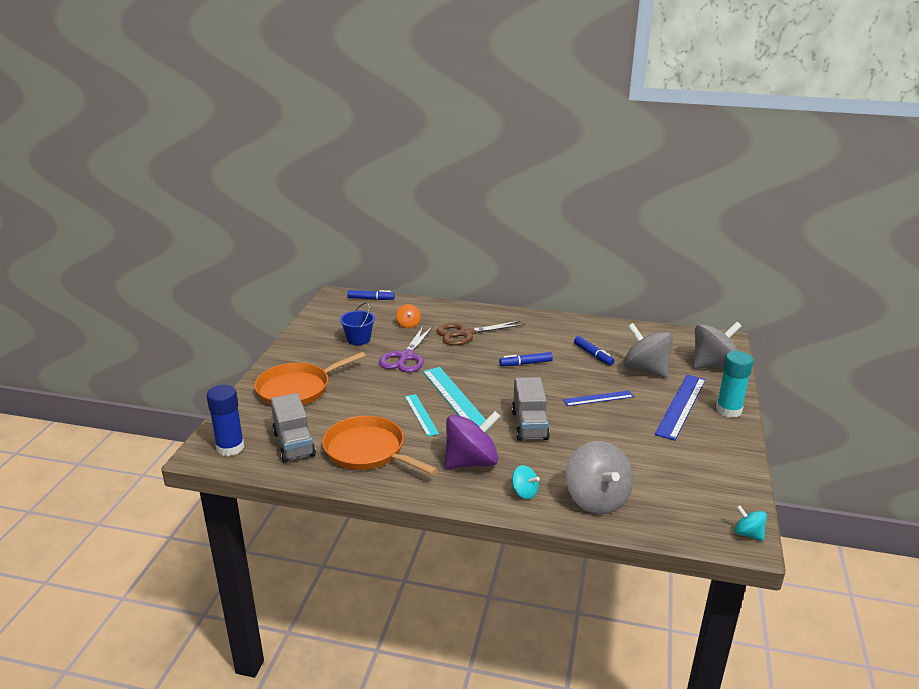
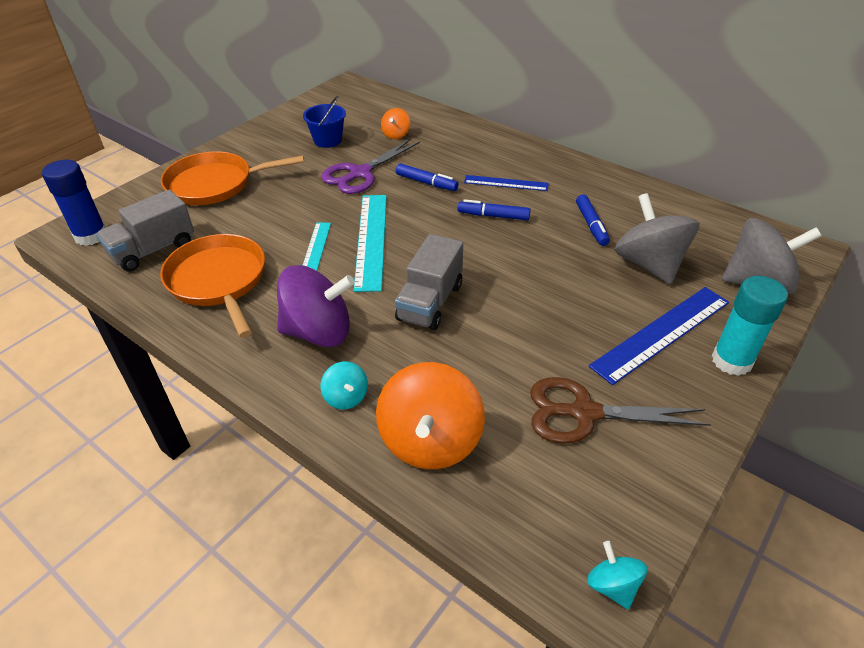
camera: 25 degrees right, 15 degrees up
grey truck [271,393,316,463] -> grey truck turned 45 degrees clockwise [96,190,194,272]
blue marker [347,290,395,300] -> blue marker moved to [396,163,459,191]
brown scissors [436,320,525,346] -> brown scissors moved to [530,377,711,444]
blue ruler [563,391,634,406] -> blue ruler moved to [464,175,549,191]
grey spinning top [566,441,633,514] -> orange spinning top [376,362,485,469]

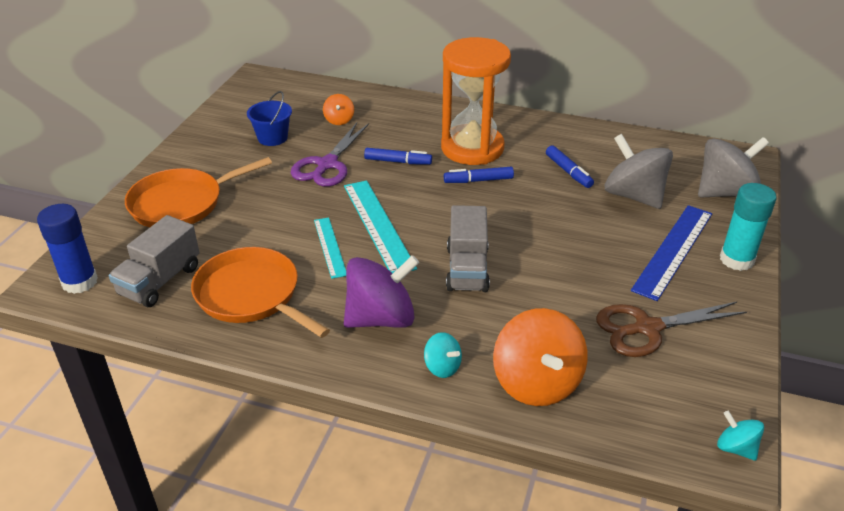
camera: 20 degrees left, 5 degrees down
blue ruler [464,175,549,191] -> orange hourglass [441,37,511,165]

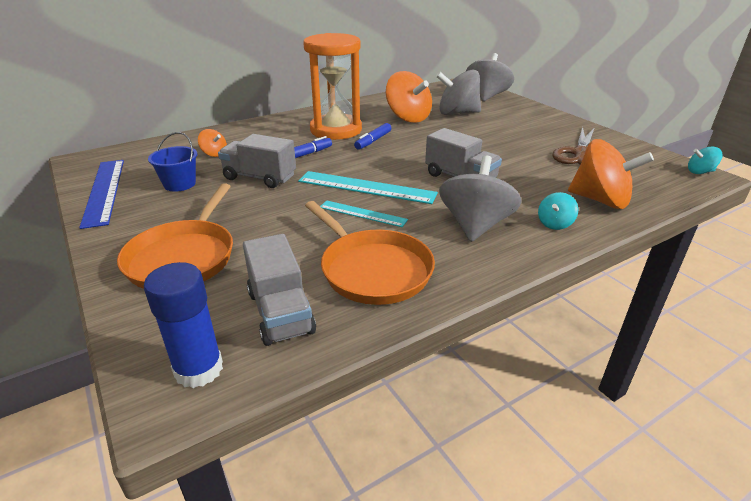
camera: 50 degrees left, 5 degrees down
orange pan [191,247,330,338] -> orange pan turned 120 degrees counterclockwise [305,201,435,305]
purple scissors [291,123,369,187] -> grey truck [218,134,296,188]
purple spinning top [344,255,419,328] -> grey spinning top [439,155,522,242]
turquoise spinning top [424,332,462,378] -> turquoise spinning top turned 135 degrees clockwise [538,192,578,230]
blue marker [546,145,594,188] -> orange spinning top [386,71,432,123]
blue ruler [631,205,712,301] -> blue ruler moved to [79,160,124,229]
turquoise glue stick [720,183,776,271] -> none

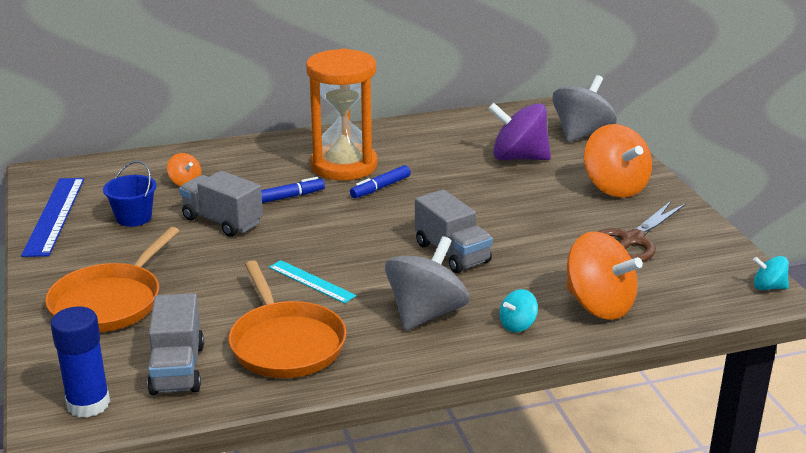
camera: 15 degrees right, 5 degrees down
turquoise ruler [298,171,438,204] -> none
orange spinning top [386,71,432,123] -> orange spinning top moved to [584,124,652,198]
grey spinning top [436,70,481,115] -> purple spinning top [488,103,551,160]

